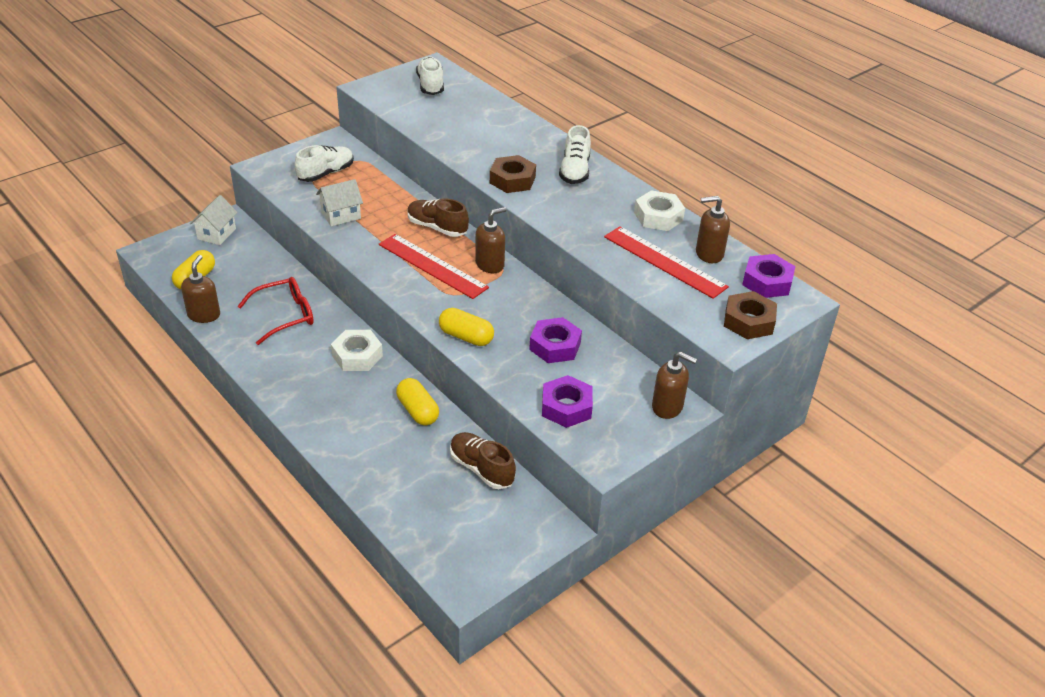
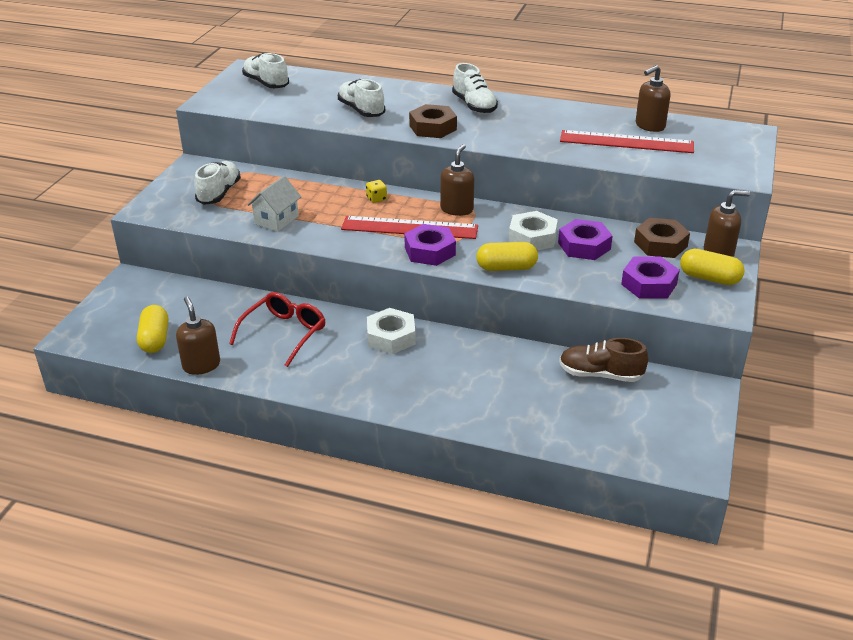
camera: 30 degrees left, 5 degrees down
white house [190,195,238,245] -> none
yellow capsule [396,378,439,425] -> yellow capsule moved to [680,249,745,285]
brown shoe [407,199,469,237] -> yellow dice [366,180,387,203]
white nut [634,190,685,231] -> white nut moved to [509,211,558,250]
brown nut [724,291,777,339] -> brown nut moved to [634,218,690,258]
purple nut [742,254,796,298] -> purple nut moved to [404,224,456,266]
none -> white shoe [338,79,385,117]

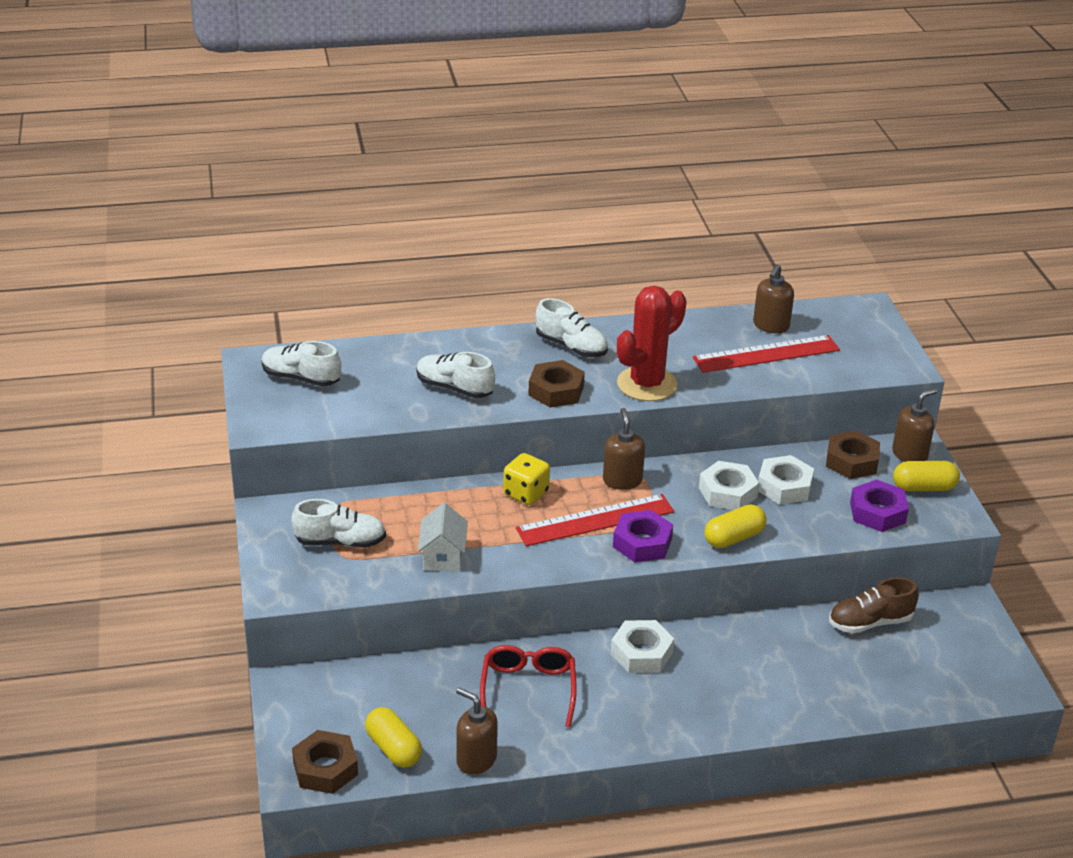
camera: 30 degrees left, 0 degrees up
white shoe [194,161,241,205] -> white shoe turned 105 degrees clockwise [291,499,386,548]
yellow dice [366,180,387,203] -> yellow dice [503,453,550,505], size x1.75
purple nut [558,219,613,260] -> white nut [758,455,814,505]
none -> brown nut [292,730,358,794]
none -> red cactus [617,286,687,401]

